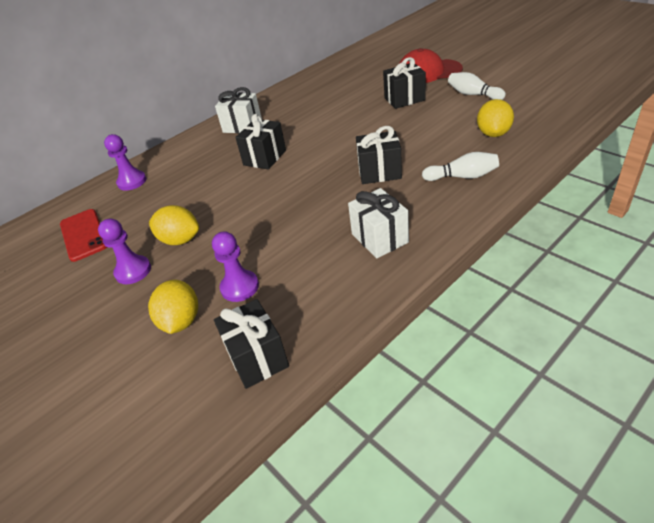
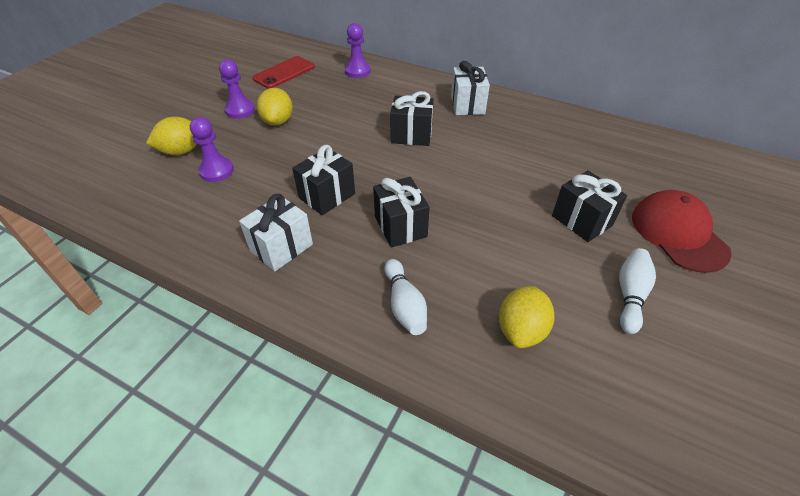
camera: 65 degrees right, 5 degrees up
black gift [214,299,289,389] -> black gift moved to [292,145,355,215]
yellow lemon [477,99,514,137] -> yellow lemon turned 60 degrees counterclockwise [499,286,555,348]

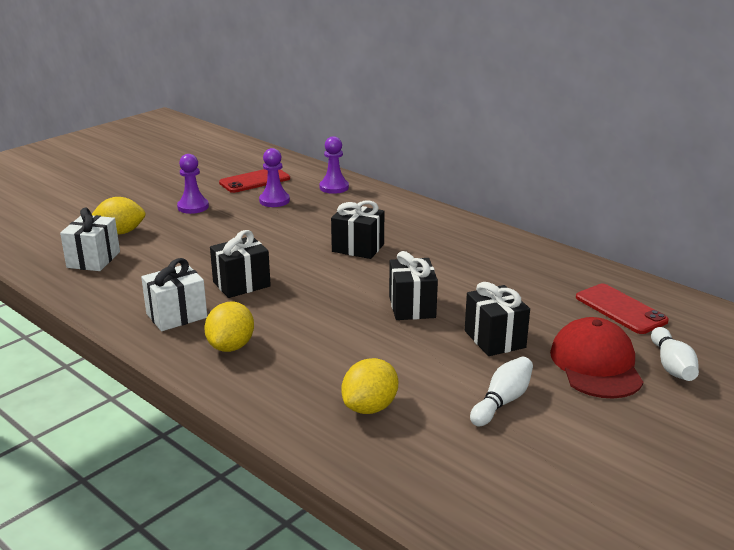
camera: 15 degrees right, 20 degrees down
purple pawn [190,117,234,182] -> purple pawn moved to [259,148,290,207]
yellow lemon [257,88,293,126] -> yellow lemon moved to [204,302,254,352]
black gift [373,177,430,248] -> black gift moved to [389,251,438,320]
white bowling pin [384,259,427,335] -> white bowling pin moved to [651,327,699,381]
white gift [451,61,490,115] -> white gift moved to [60,208,120,271]
none -> red phone [576,284,669,334]

